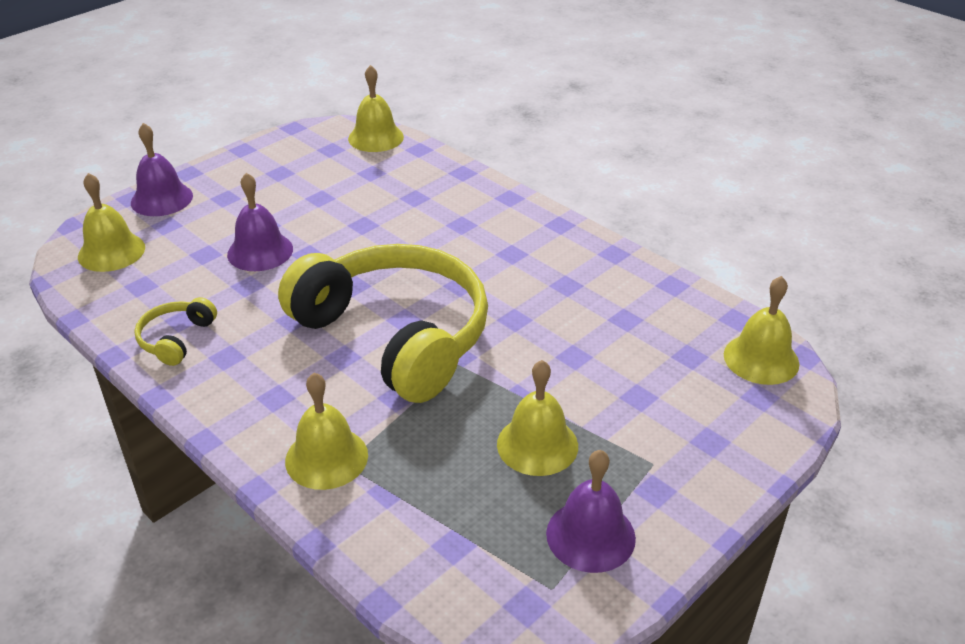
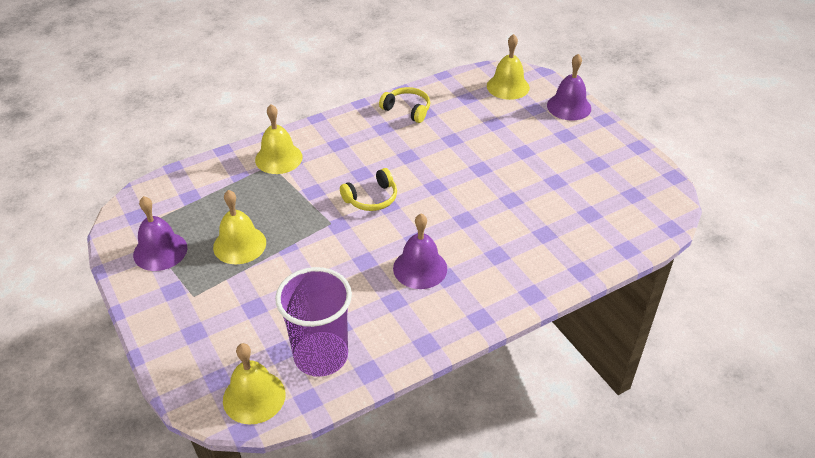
camera: 105 degrees right, 5 degrees up
purple bell [227,173,293,271] -> purple bell moved to [393,214,447,289]
yellow headphones [278,244,488,403] -> yellow headphones [340,168,397,211], size x0.40
yellow bell [348,65,404,152] -> none
none -> purple cup [275,267,352,377]

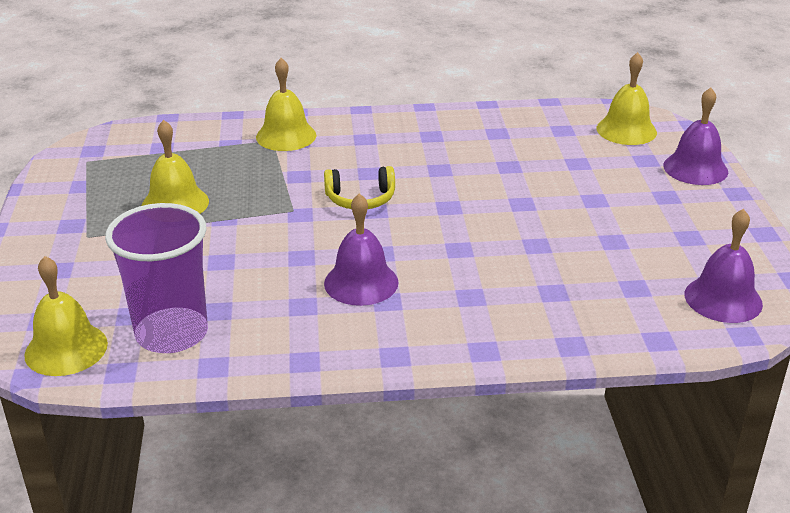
camera: 25 degrees right, 10 degrees down
purple bell [133,196,187,271] -> purple bell moved to [685,209,763,323]
yellow headphones [379,87,430,123] -> none

